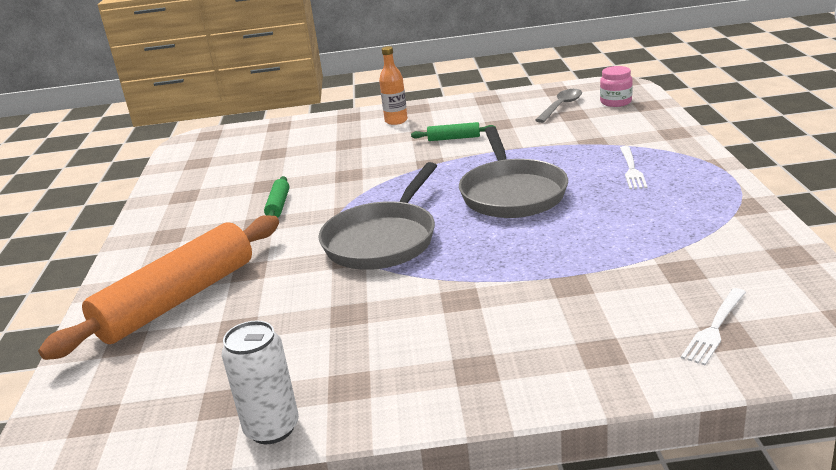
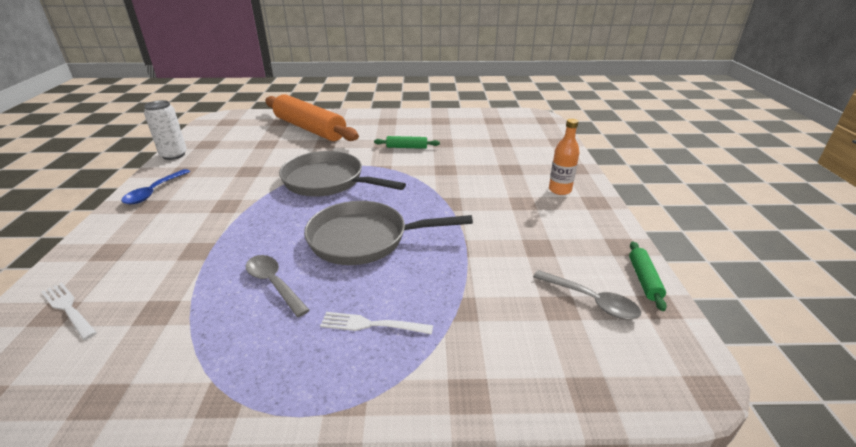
camera: 90 degrees right, 5 degrees up
green rolling pin [411,122,496,141] -> green rolling pin moved to [629,241,667,311]
pink jar [600,66,633,107] -> none
none -> blue spoon [121,169,190,204]
none -> grey spoon [246,255,310,317]

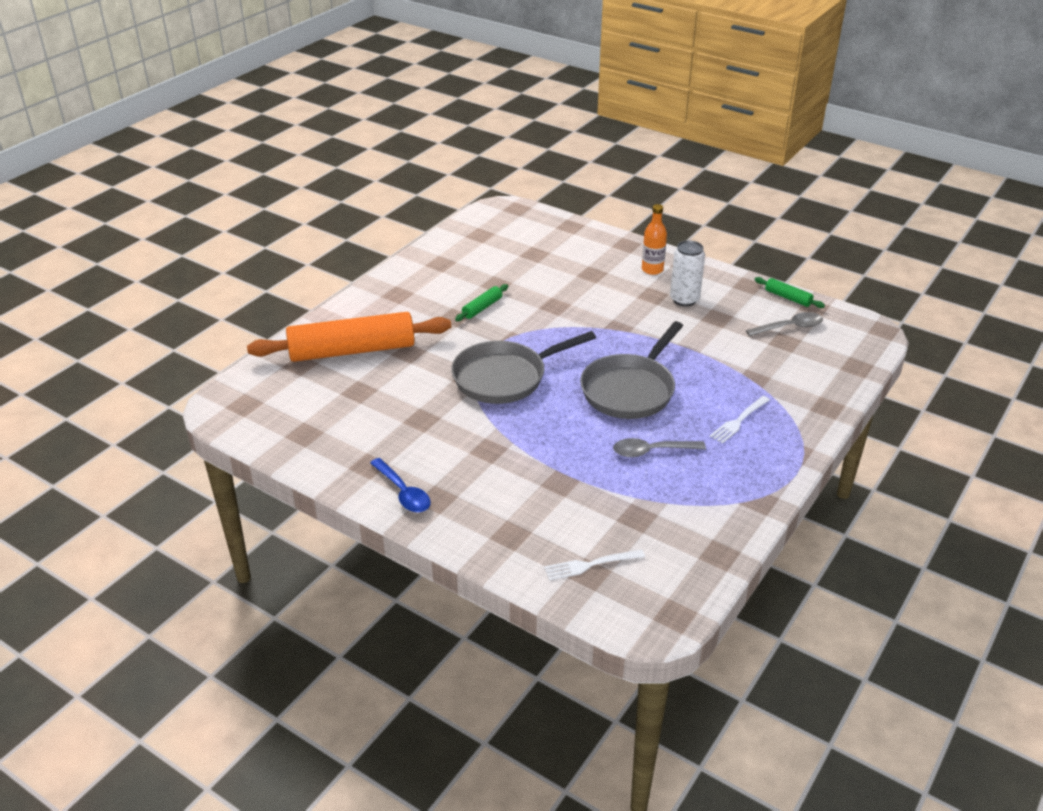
camera: 55 degrees left, 5 degrees up
white can [144,100,187,160] -> white can moved to [670,240,705,306]

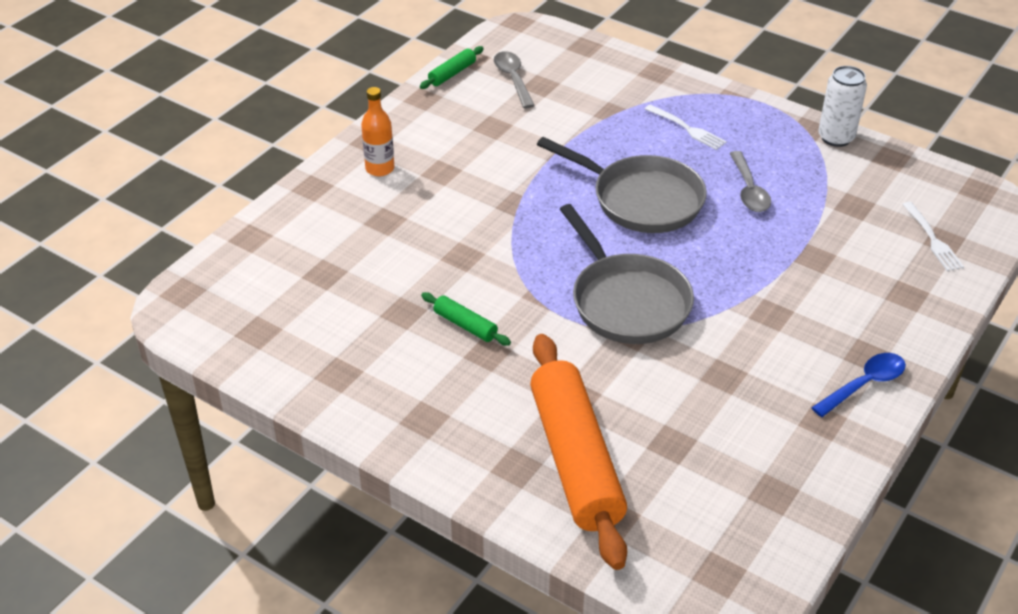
camera: 90 degrees left, 5 degrees up
white can [670,240,705,306] -> white can moved to [818,66,867,147]

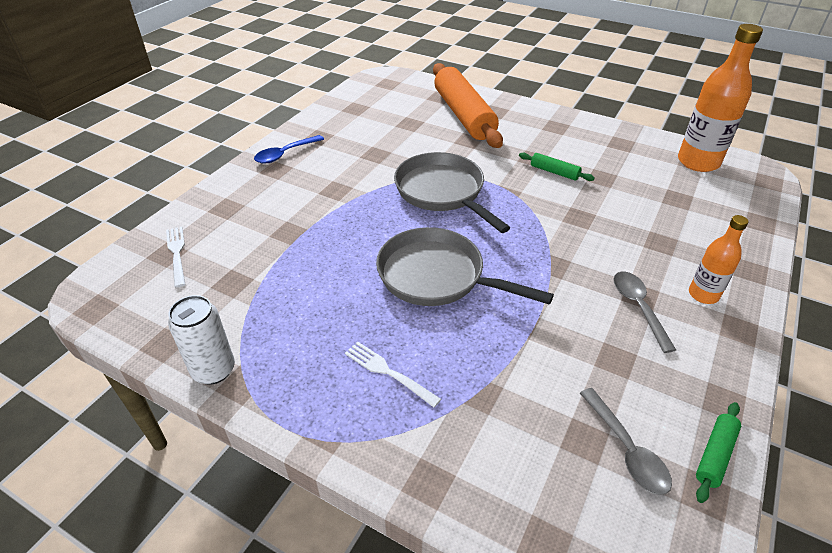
camera: 175 degrees right, 0 degrees up
grey spoon [729,151,771,212] -> grey spoon moved to [614,272,676,353]
none -> orange bottle [678,24,763,172]

